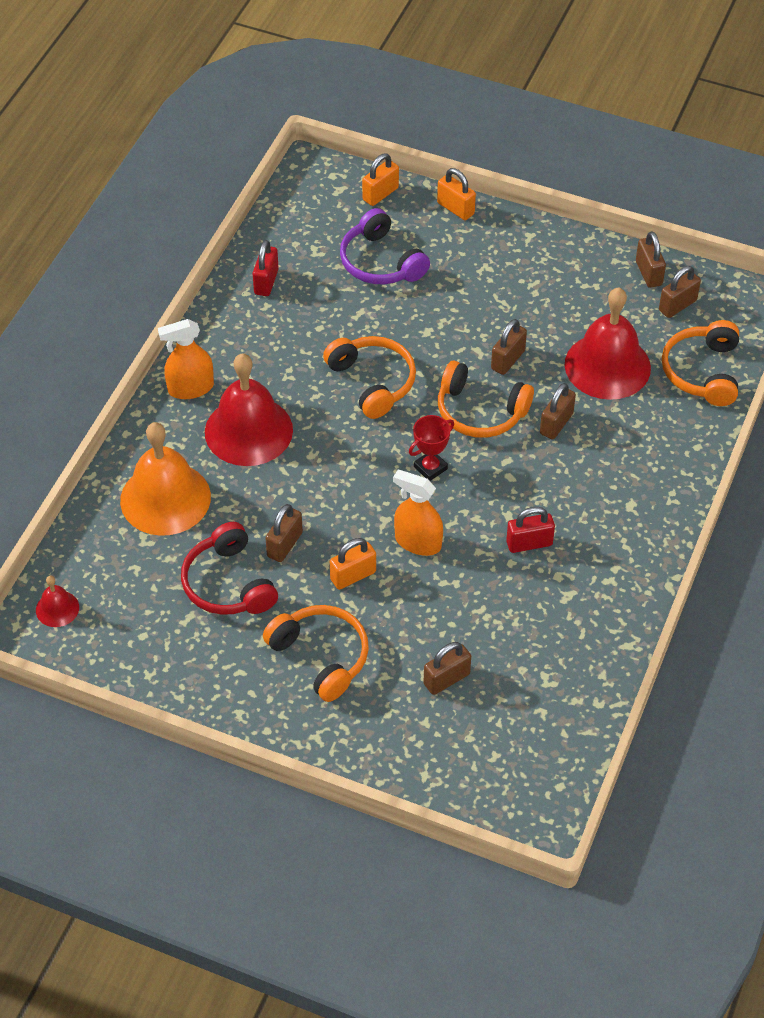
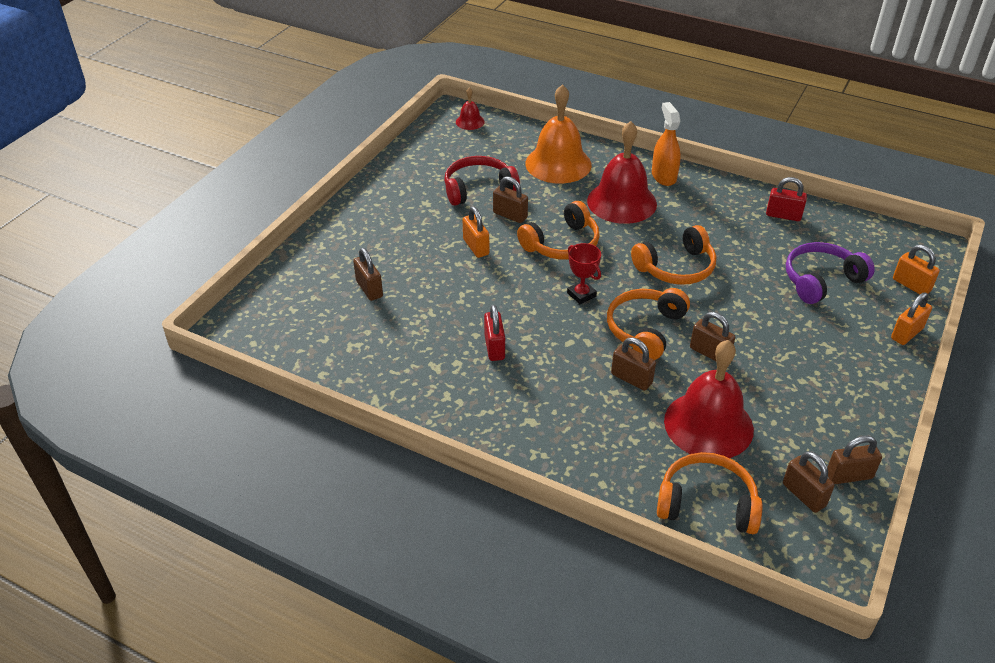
camera: 95 degrees right, 10 degrees down
orange headphones [263,605,369,702] -> orange headphones moved to [517,201,600,260]
orange spray bottle [393,470,443,556] -> none

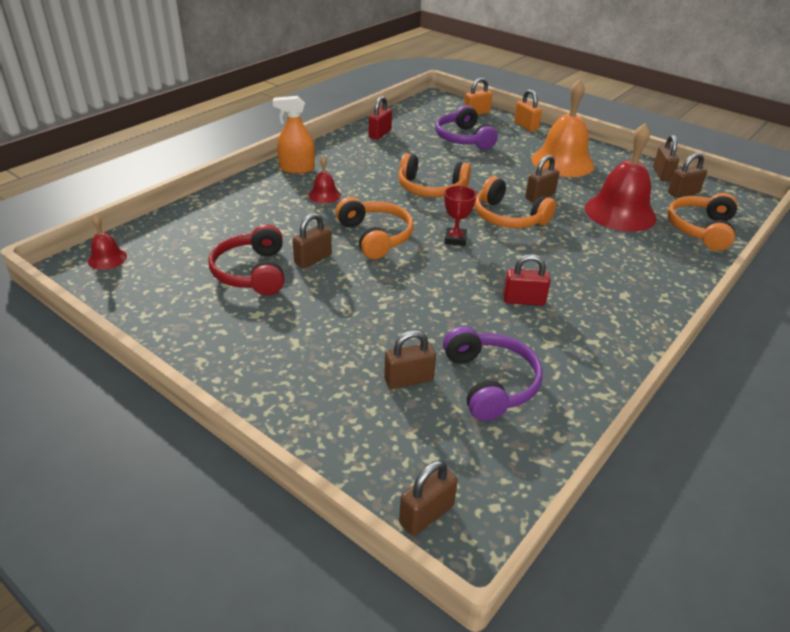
camera: 80 degrees left, 5 degrees down
orange padlock [462,207,489,258] -> none
orange bell [525,84,592,184] -> orange bell moved to [531,79,595,177]
red trophy [567,243,601,304] -> red trophy turned 60 degrees counterclockwise [444,186,477,246]
red bell [587,121,657,224] -> red bell [309,156,341,203], size x0.46
brown padlock [611,338,656,391] -> brown padlock moved to [399,460,458,536]
orange headphones [631,225,716,285] -> orange headphones turned 120 degrees clockwise [398,153,471,197]
none -> purple headphones [443,326,542,421]

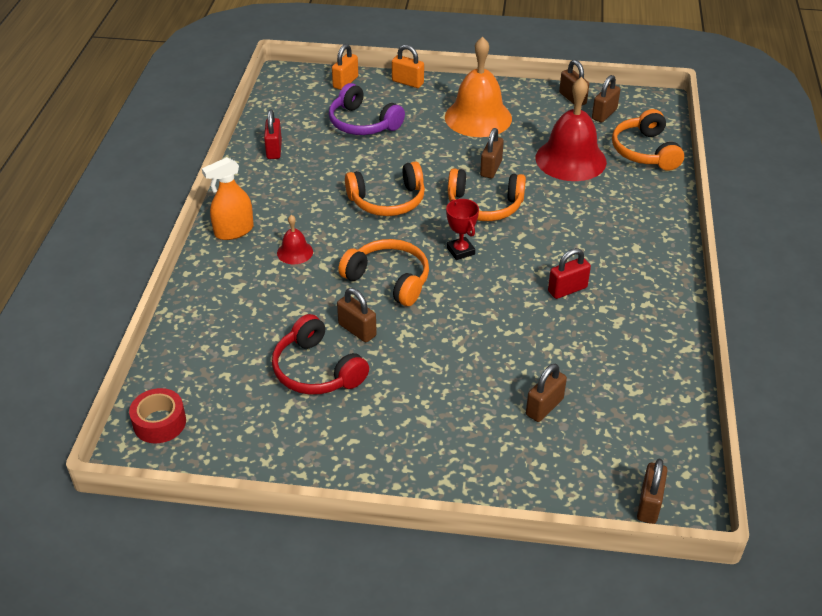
camera: 30 degrees left, 5 degrees up
red bell [88,215,127,270] -> red tape [129,388,186,443]
brown padlock [292,213,332,268] -> brown padlock turned 60 degrees counterclockwise [337,288,377,342]
purple headphones [443,326,542,421] -> none

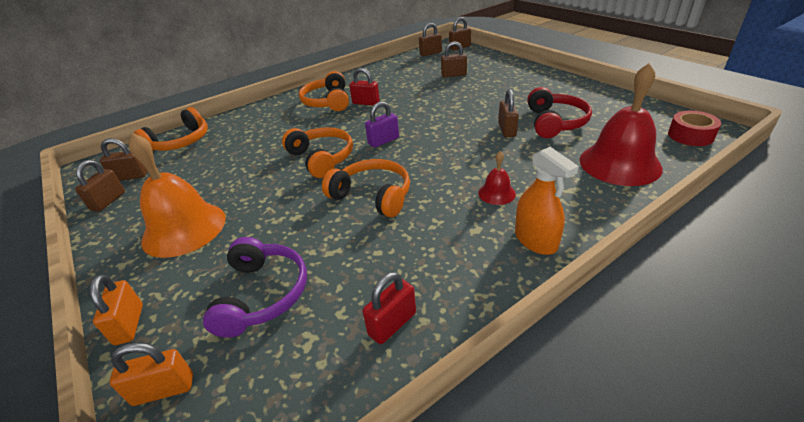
camera: 130 degrees left, 5 degrees down
orange spray bottle [202,157,254,240] -> orange spray bottle turned 45 degrees clockwise [515,147,579,255]
orange headphones [338,239,429,306] -> orange headphones moved to [299,71,349,111]
red trophy [446,199,479,260] -> purple padlock [365,101,399,148]
brown padlock [480,128,504,178] -> brown padlock moved to [419,23,442,56]
red bell [536,77,607,181] -> red bell moved to [580,63,663,186]

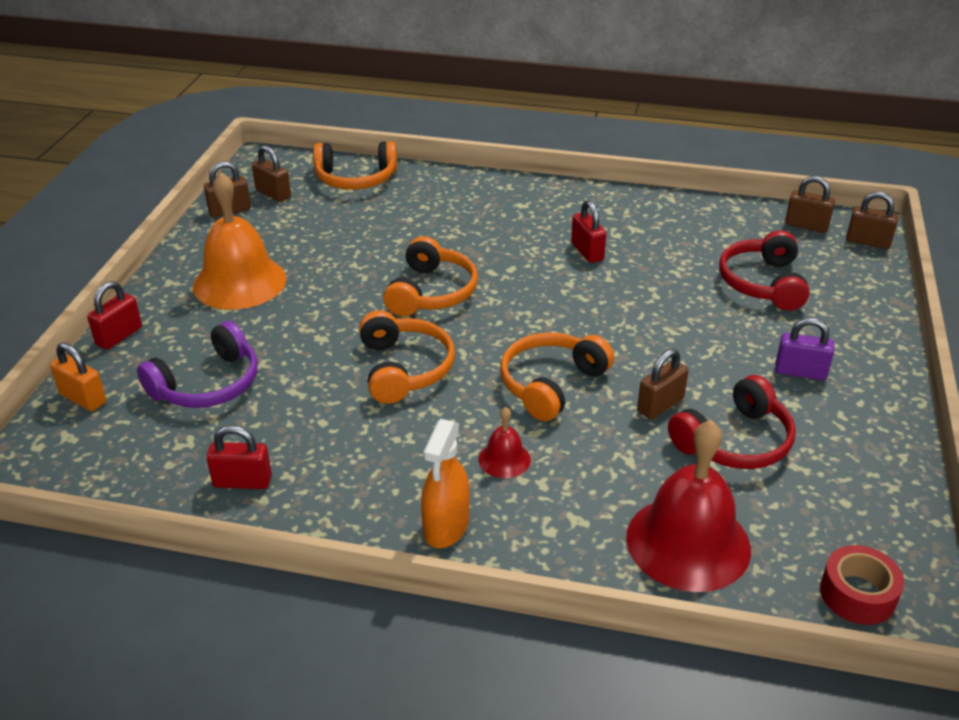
camera: 45 degrees right, 0 degrees up
orange padlock [90,274,143,345] -> red padlock [87,281,142,350]
orange headphones [299,71,349,111] -> orange headphones moved to [500,333,614,421]
purple padlock [365,101,399,148] -> purple padlock moved to [775,318,834,380]
brown padlock [441,41,467,77] -> red headphones [719,230,810,311]

